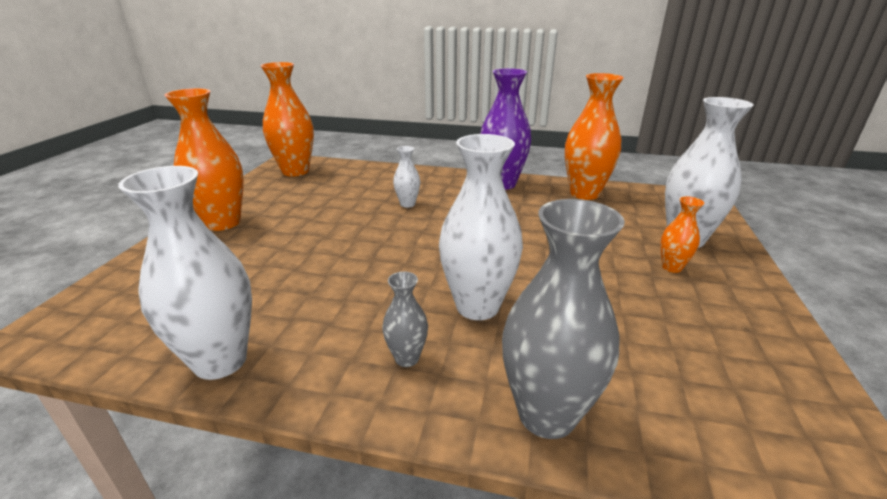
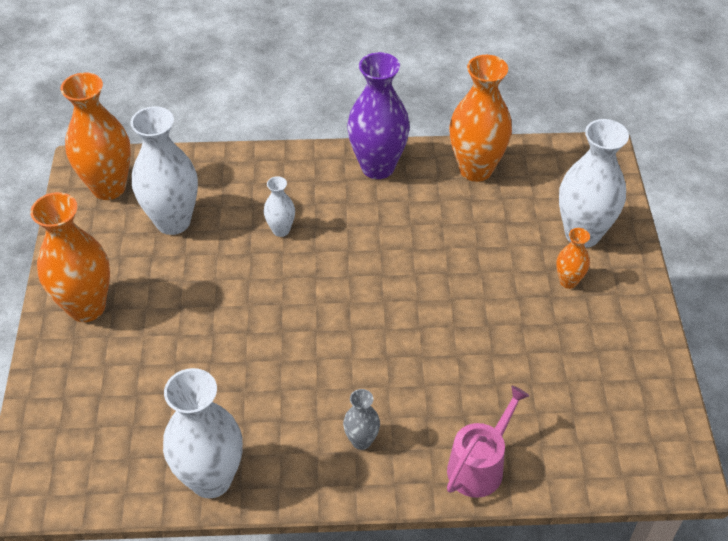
camera: 15 degrees left, 20 degrees up
white vase [439,134,523,320] -> white vase moved to [130,106,198,235]
grey vase [502,199,625,439] -> pink watering can [447,386,529,498]

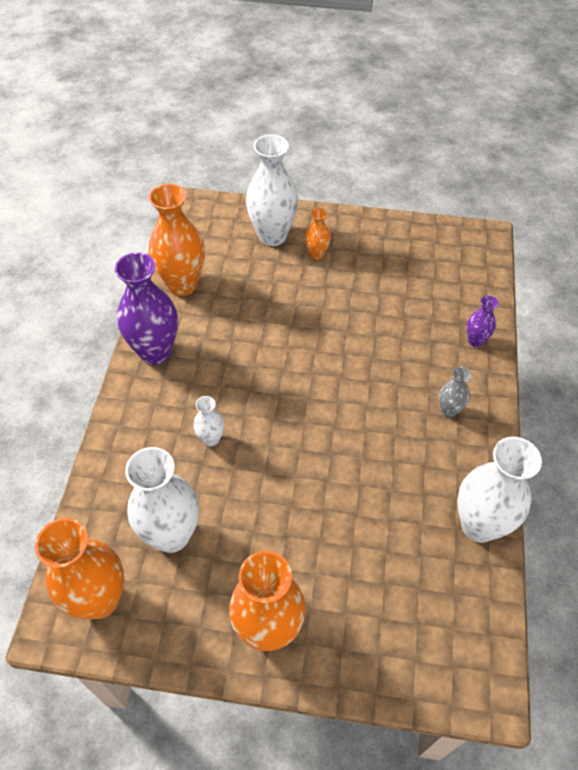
camera: 80 degrees left, 5 degrees up
pink watering can [447,386,529,498] -> purple vase [467,295,499,347]

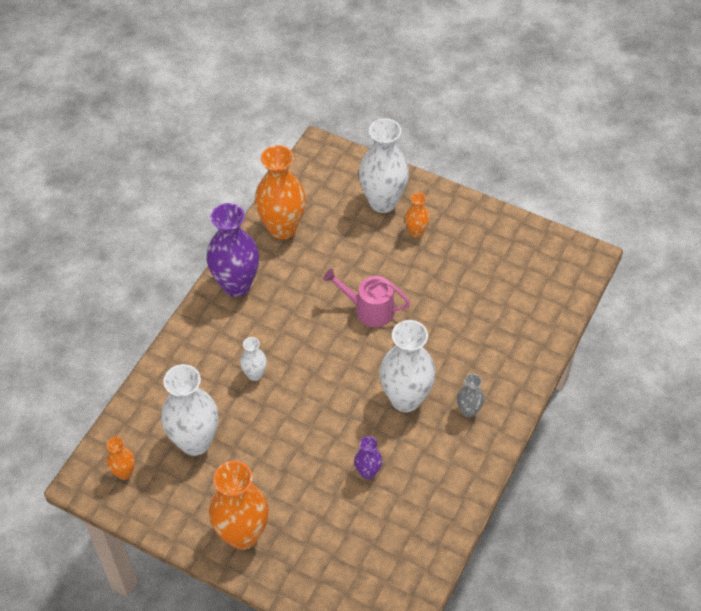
camera: 20 degrees right, 0 degrees up
orange vase [35,518,124,619] -> orange vase [107,437,135,480], size x0.49
white vase [457,436,542,543] -> white vase moved to [380,320,436,412]
purple vase [467,295,499,347] -> purple vase moved to [354,436,382,479]
none -> pink watering can [323,269,410,327]

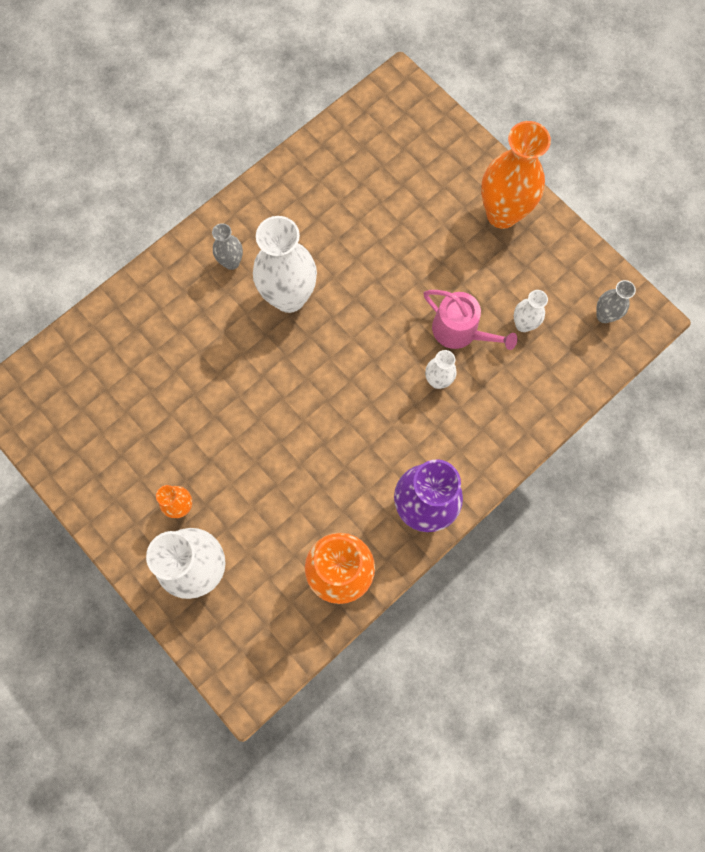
camera: 160 degrees left, 20 degrees up
orange vase [107,437,135,480] -> grey vase [596,280,636,323]
white vase [161,364,219,456] -> white vase [514,290,548,332], size x0.49
pink watering can [323,269,410,327] -> pink watering can moved to [424,290,517,350]
purple vase [354,436,382,479] -> none

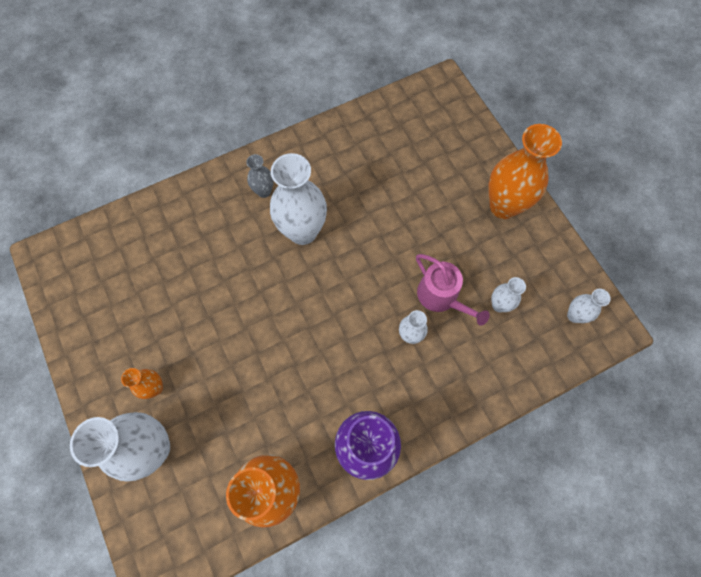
camera: 15 degrees right, 5 degrees down
grey vase [596,280,636,323] -> white vase [567,289,611,323]

